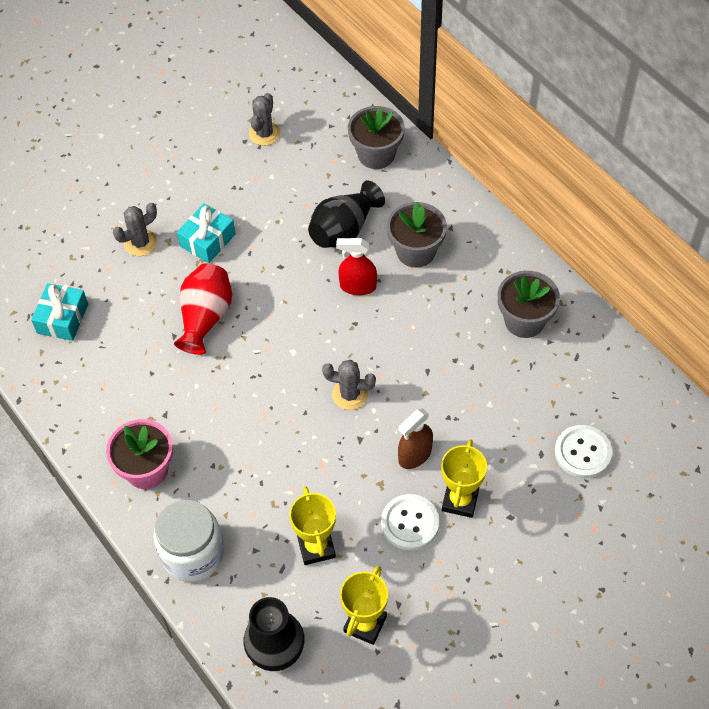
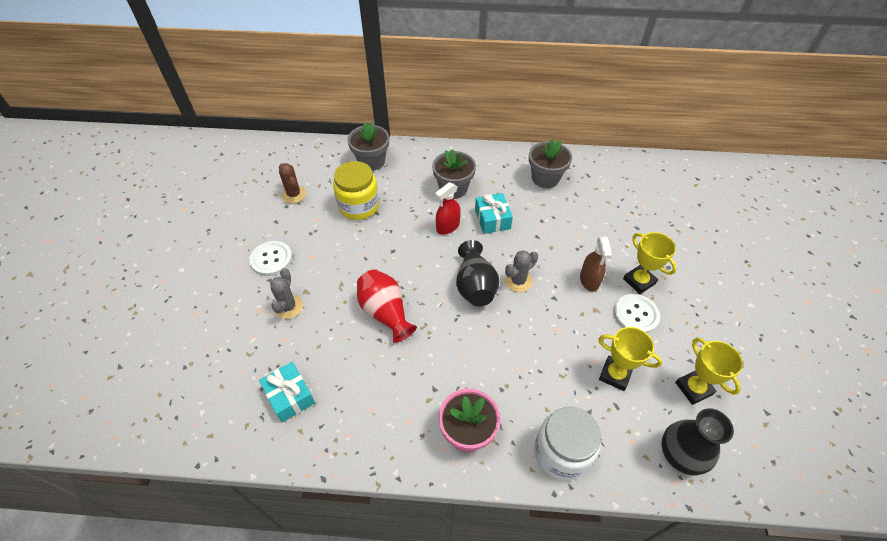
camera: 50 degrees left, 5 degrees down
turquoise gift [177,203,236,263] -> turquoise gift moved to [475,193,513,234]
grey cactus [249,93,281,146] -> brown cactus [279,163,306,203]
black vase [308,181,385,248] -> black vase moved to [456,240,499,307]
white button [555,425,612,478] -> white button moved to [250,241,292,276]
none -> yellow jar [333,161,379,220]

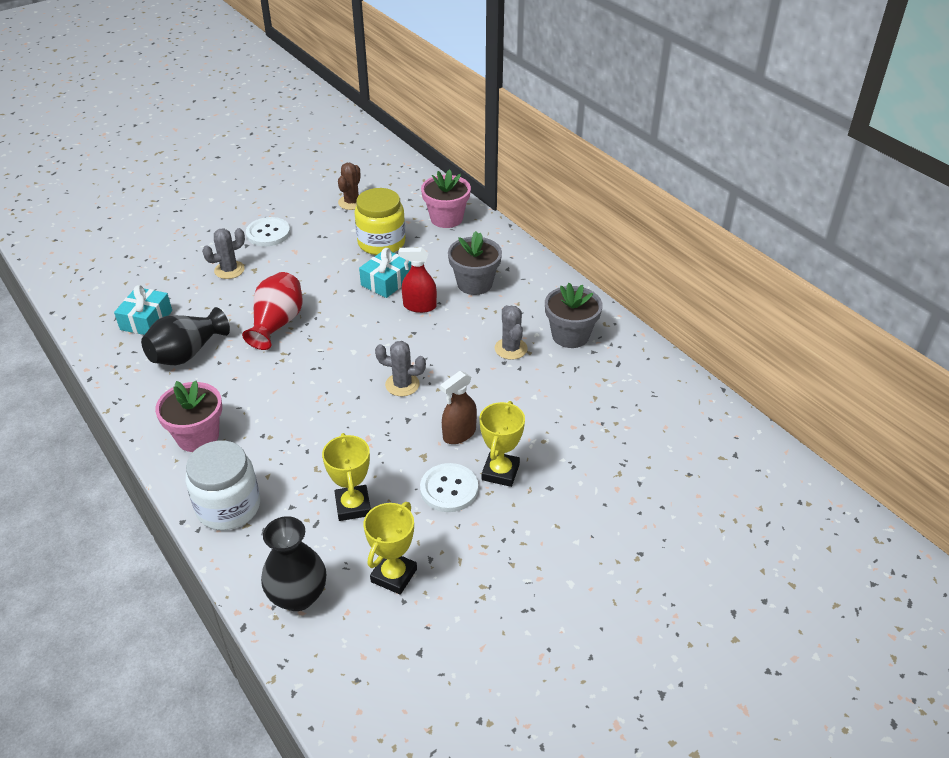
camera: 50 degrees right, 10 degrees down
grey flower pot [347,122,389,171] -> pink flower pot [421,170,471,228]
black vase [456,240,499,307] -> black vase moved to [141,307,230,365]
turquoise gift [475,193,513,234] -> turquoise gift moved to [359,248,411,298]
none -> grey cactus [495,305,528,360]

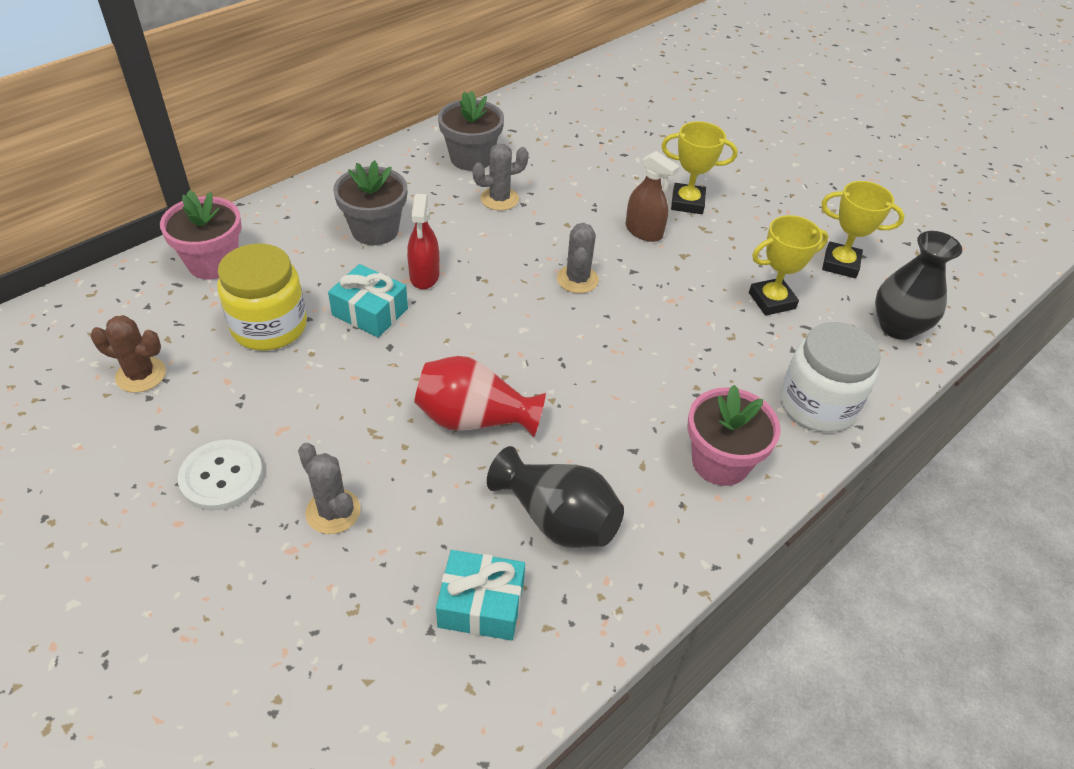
camera: 100 degrees left, 5 degrees up
white button [420,463,478,512] -> none

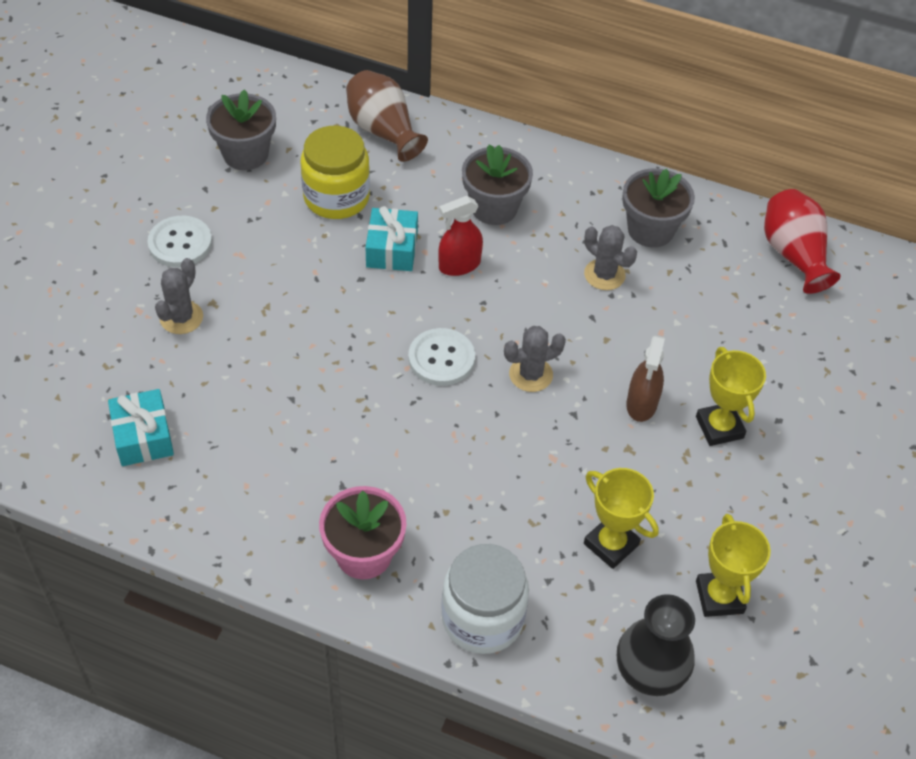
camera: 65 degrees right, 5 degrees up
brown cactus [91,315,166,393] -> grey flower pot [206,89,276,170]
pink flower pot [160,190,242,279] -> brown vase [346,70,428,162]
red vase [414,356,546,437] -> red vase moved to [764,189,841,294]
black vase [487,446,624,548] -> none
none -> white button [408,328,475,386]

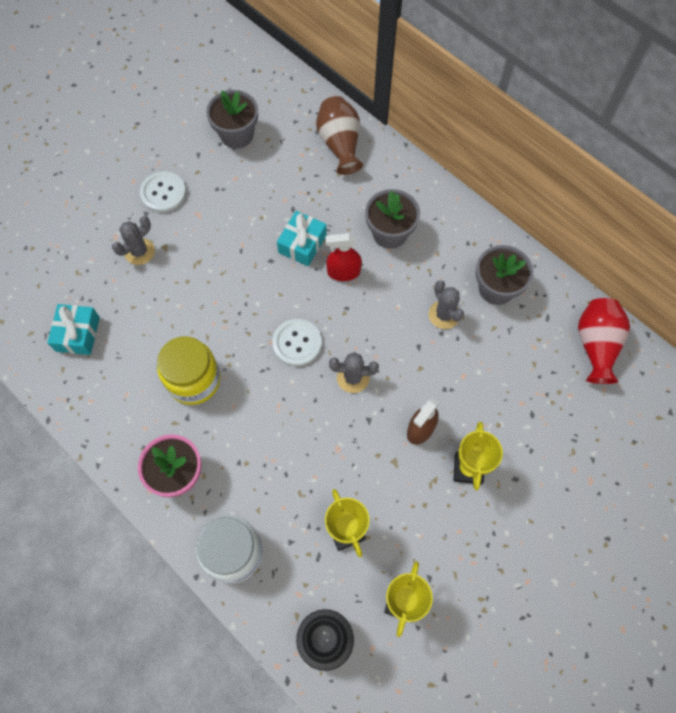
camera: 25 degrees right, 15 degrees up
yellow jar [301,126,370,219] -> yellow jar moved to [157,336,220,405]

